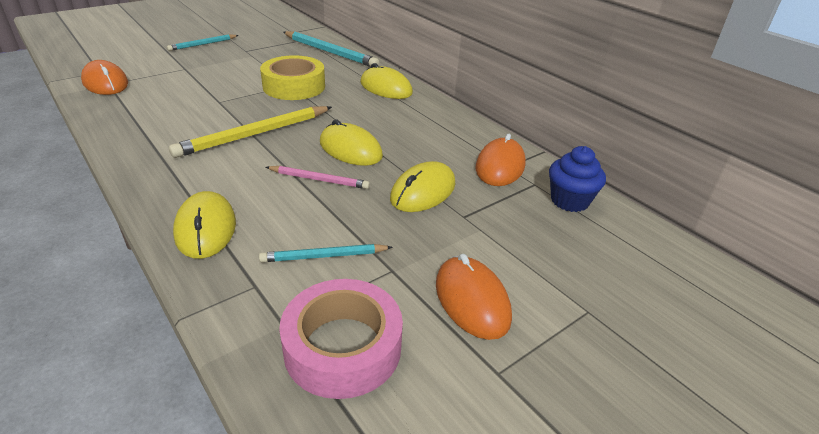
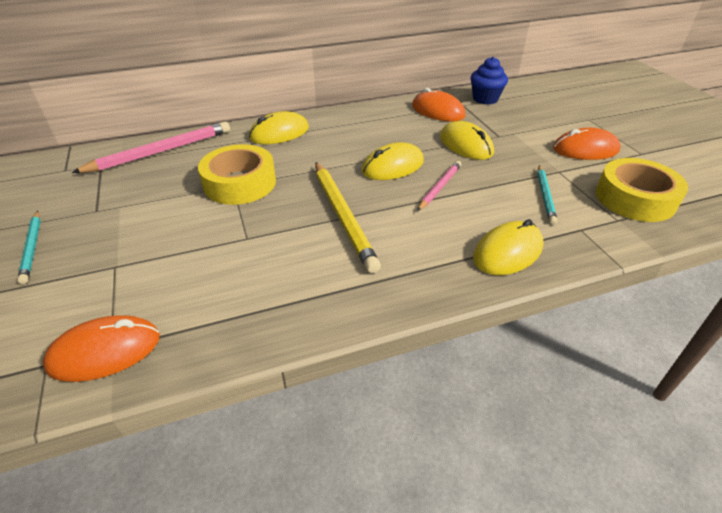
camera: 70 degrees left, 5 degrees up
yellow mouse [173,191,236,259] -> yellow mouse turned 45 degrees counterclockwise [473,219,544,275]
pink tape [279,279,403,399] -> yellow tape [596,158,688,222]
turquoise pencil [283,31,379,67] -> pink pencil [71,121,230,173]

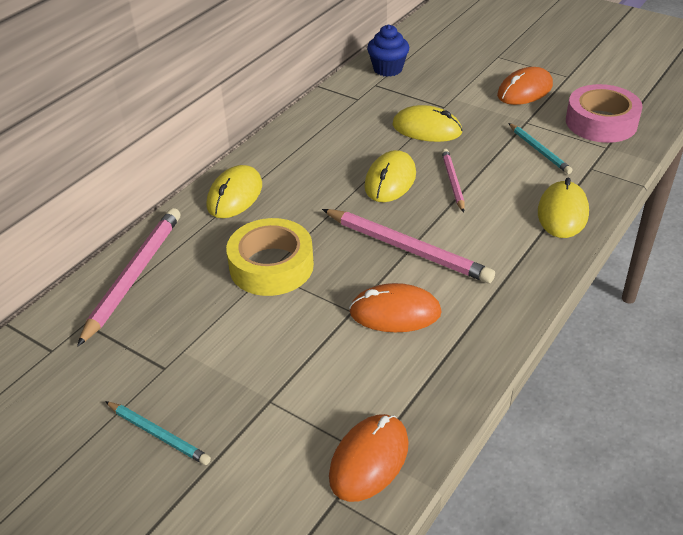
camera: 35 degrees left, 0 degrees up
yellow pencil [315,162,381,273] -> pink pencil [322,209,495,283]
orange mouse [412,88,466,121] -> orange mouse moved to [349,283,442,332]
yellow tape [596,158,688,222] -> pink tape [566,84,643,143]

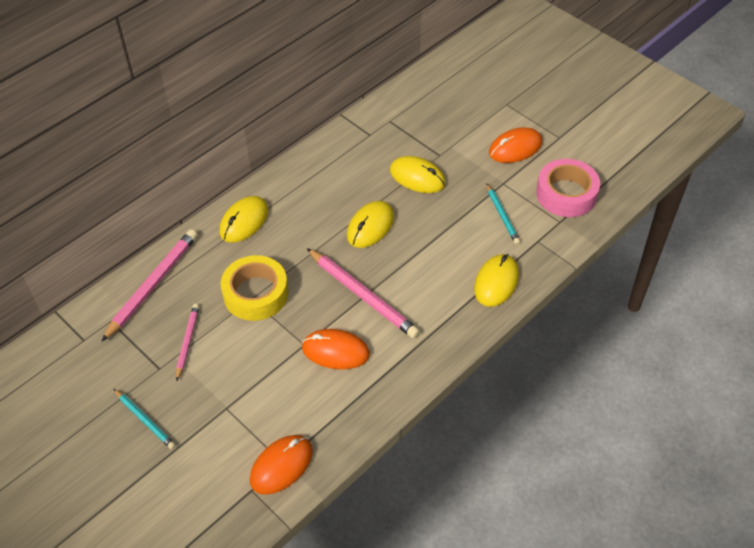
camera: 10 degrees right, 10 degrees up
blue cupcake [367,25,409,77] -> none
pink pencil [442,149,465,213] -> pink pencil moved to [176,304,199,381]

